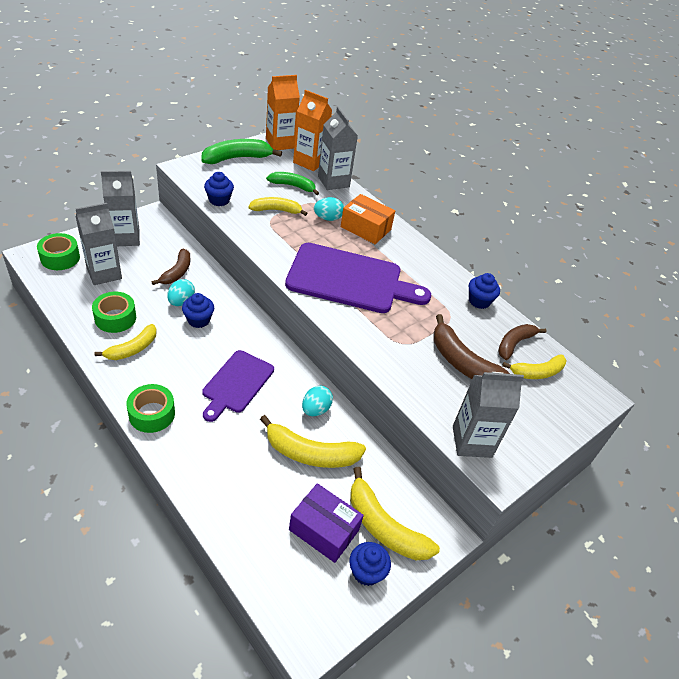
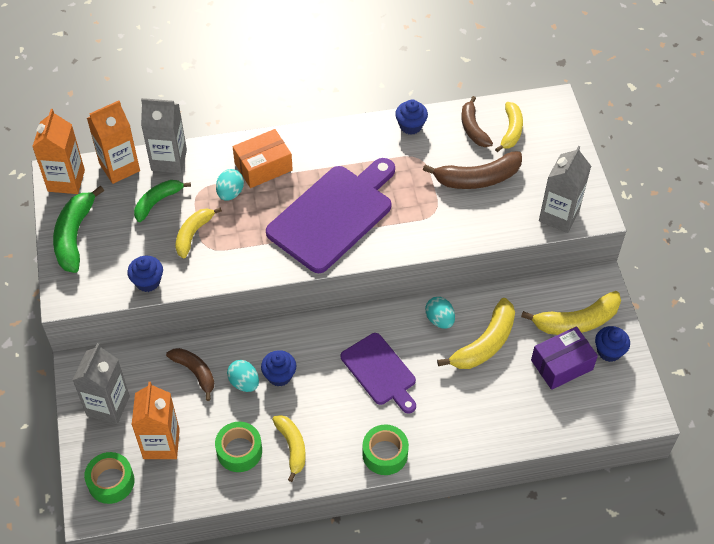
camera: 55 degrees left, 10 degrees up
grey carton [75,203,122,285] -> orange carton [132,382,180,459]

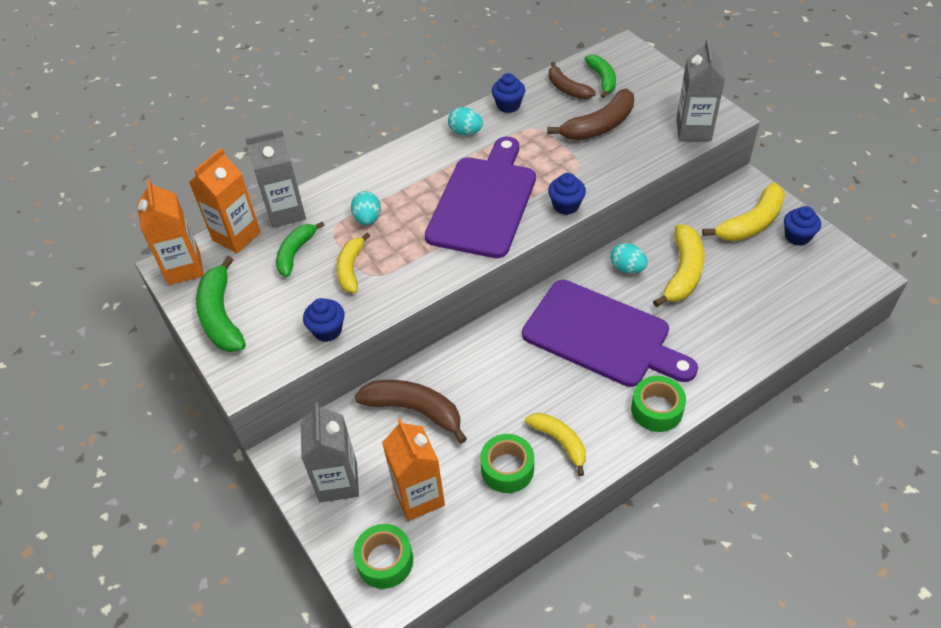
camera: 20 degrees left, 5 degrees down
brown banana [166,348,214,401] -> brown banana [354,380,467,444], size x1.51
turquoise egg [227,360,259,392] -> turquoise egg moved to [448,107,483,135]
orange box [233,129,293,188] -> none
blue cupcake [261,350,296,386] -> blue cupcake moved to [548,173,586,215]
purple cutting board [341,333,416,414] -> purple cutting board [522,280,698,387], size x1.66
yellow banana [495,102,523,152] -> green banana [585,55,616,98]
purple box [531,326,598,390] -> none

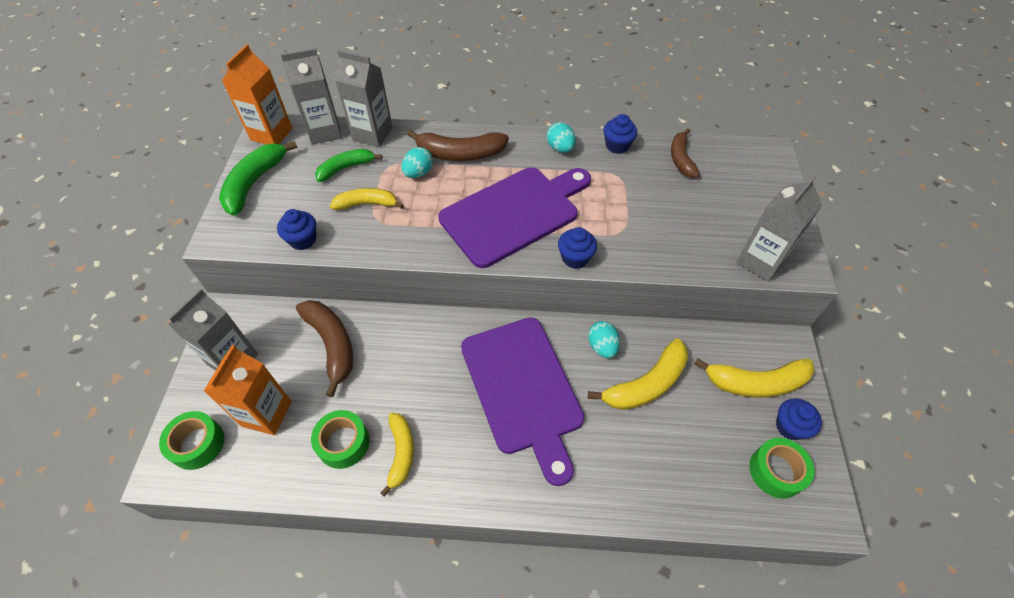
camera: 35 degrees right, 5 degrees up
orange carton [189,148,261,253] -> grey carton [281,48,342,145]
yellow banana [336,232,370,293] -> yellow banana turned 45 degrees clockwise [330,188,404,210]
brown banana [547,89,634,140] -> brown banana moved to [407,129,509,161]
green banana [585,55,616,98] -> none
green tape [631,376,686,432] -> green tape moved to [749,438,814,499]

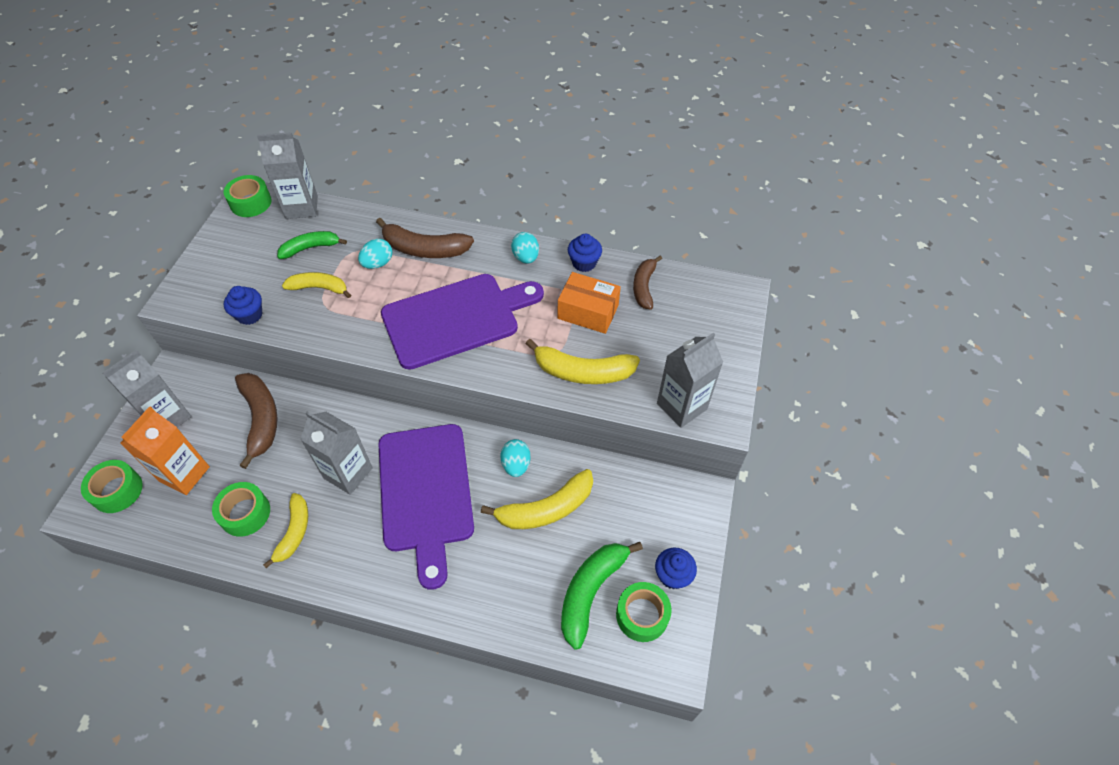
camera: 10 degrees right, 0 degrees up
green banana [219,141,298,216] -> green banana moved to [561,542,643,650]
orange carton [222,44,292,145] -> green tape [224,175,272,217]
grey carton [335,50,393,147] -> grey carton moved to [300,411,373,495]
blue cupcake [558,227,597,269] -> none
yellow banana [694,358,815,398] -> yellow banana moved to [526,339,640,384]
none -> orange box [558,272,621,334]

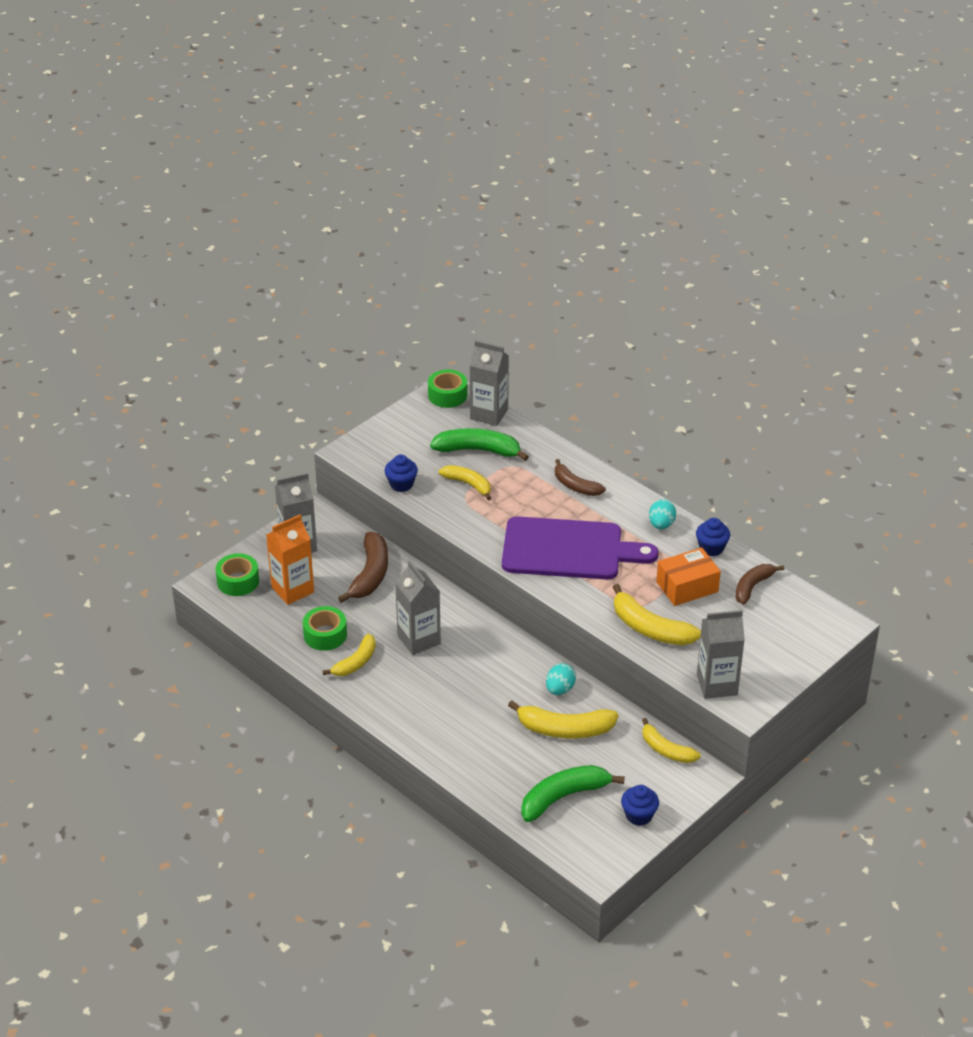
camera: 30 degrees right, 15 degrees down
green banana [277,231,347,259] -> green banana [430,428,529,461], size x1.51
turquoise egg [358,239,392,269] -> none
brown banana [376,218,474,258] -> brown banana [555,459,606,496], size x0.66
purple cutting board [378,424,474,590] -> none
orange box [558,272,621,334] -> orange box turned 75 degrees counterclockwise [656,547,721,606]
green tape [616,582,672,642] -> none
none -> yellow banana [642,718,701,763]

